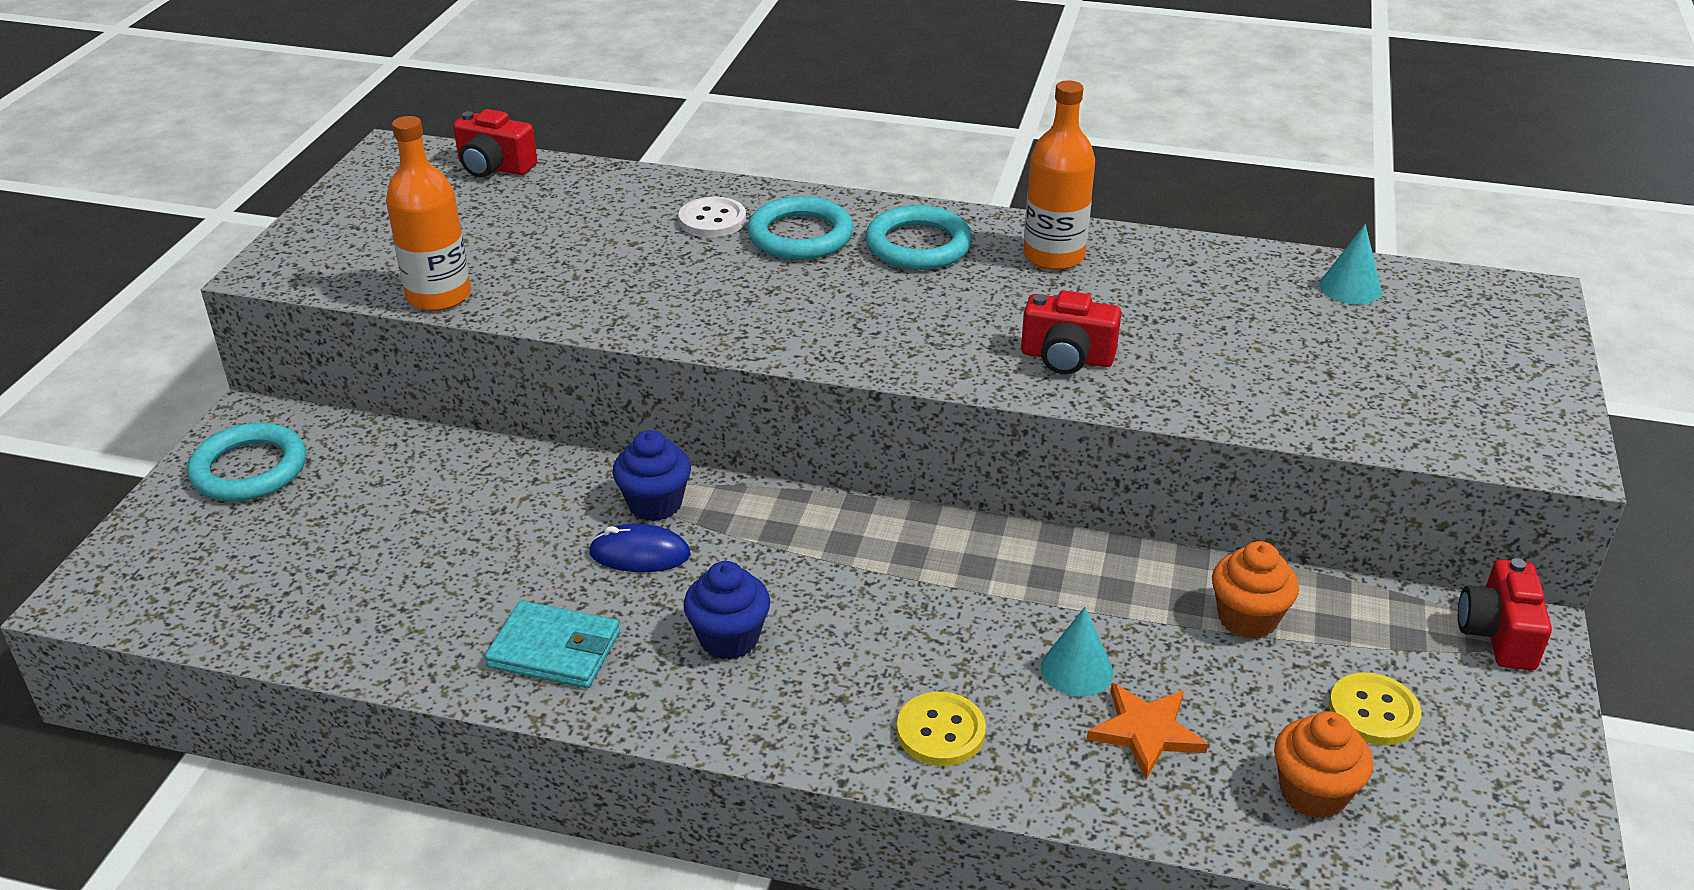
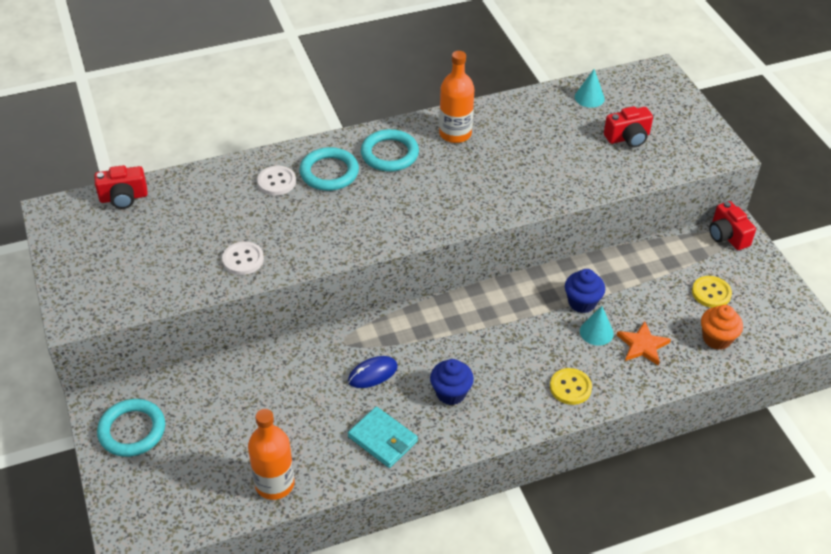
camera: 35 degrees left, 10 degrees up
orange bottle [386,116,471,311] -> orange bottle moved to [248,409,295,500]
turquoise wallet [485,601,620,688] -> turquoise wallet turned 60 degrees clockwise [348,406,418,468]
blue cupcake [613,430,691,521] -> blue cupcake moved to [565,269,605,313]
red camera [1021,290,1121,374] -> red camera moved to [604,106,653,148]
orange cupcake [1212,541,1299,639] -> none
none -> white button [222,242,264,275]

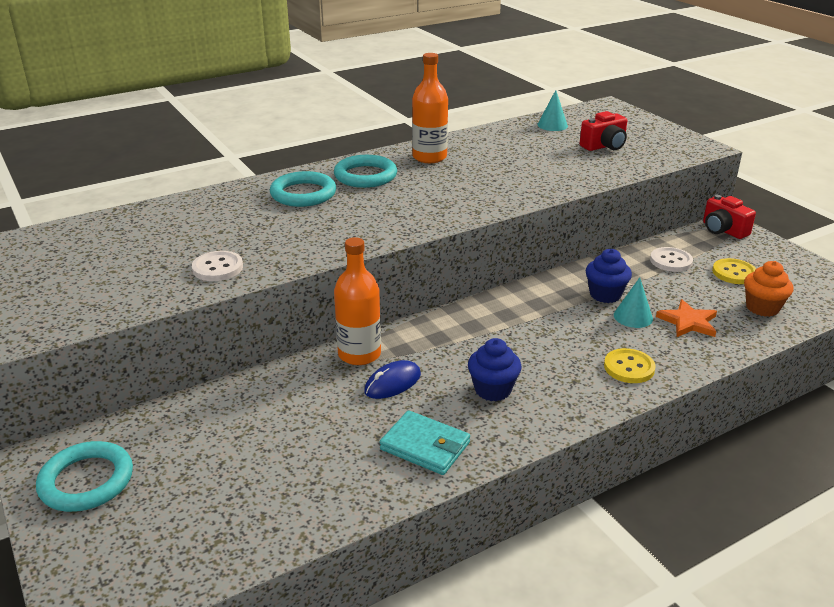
camera: 10 degrees left, 15 degrees down
red camera [94,165,148,209] -> none
orange bottle [248,409,295,500] -> orange bottle moved to [334,237,381,365]
white button [257,166,296,195] -> white button moved to [650,247,693,272]

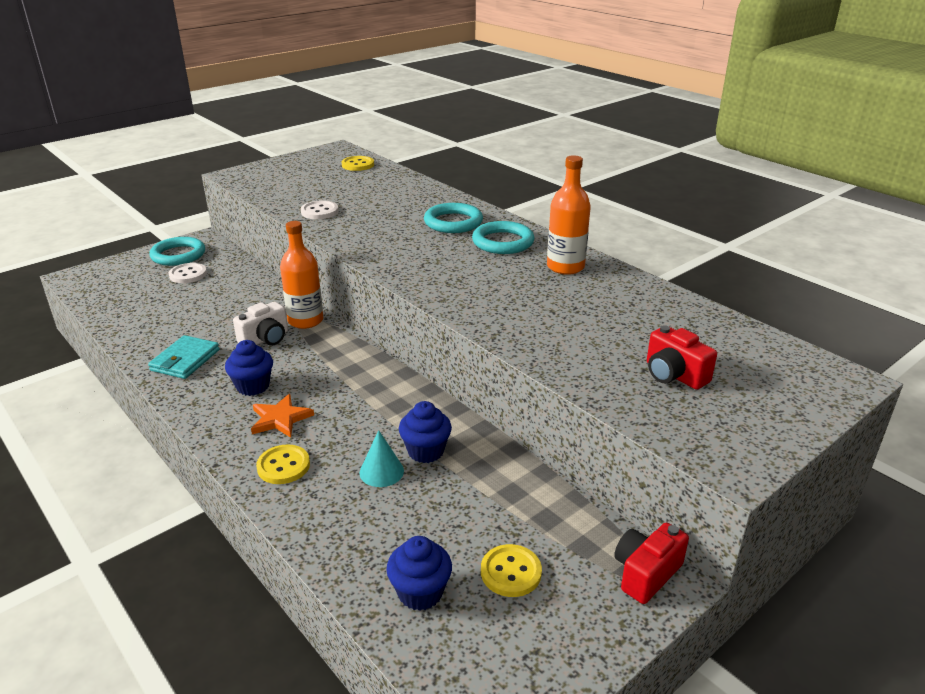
camera: 80 degrees right, 0 degrees up
blue mouse [364,360,421,399] -> white camera [233,302,288,346]
turquoise cone [537,90,568,131] -> none
white button [650,247,693,272] -> white button moved to [169,263,207,283]
orange star [656,299,717,337] -> orange star moved to [251,394,314,438]
orange cupcake [744,261,793,317] -> blue cupcake [386,536,452,611]
none -> yellow button [342,156,374,171]

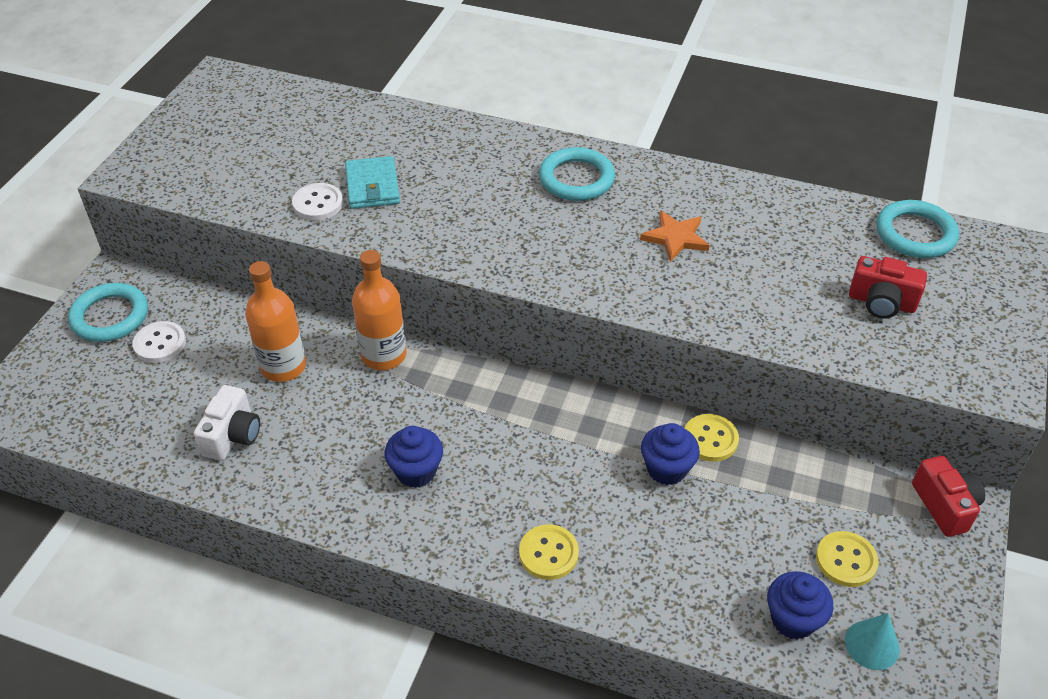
camera: 30 degrees left, 15 degrees up
turquoise wallet [148,335,219,379] -> turquoise wallet moved to [345,156,400,209]
white camera [233,302,288,346] -> white camera moved to [194,385,260,461]
orange star [251,394,314,438] -> orange star moved to [640,211,710,262]
yellow button [342,156,374,171] -> yellow button moved to [685,414,739,462]
turquoise cone [360,430,404,487] -> turquoise cone moved to [845,613,900,670]
turquoise ring [424,203,483,233] -> turquoise ring moved to [876,200,959,258]
orange bottle [547,155,591,275] -> orange bottle moved to [245,261,306,382]
red camera [614,523,689,604] -> red camera turned 150 degrees clockwise [912,456,985,537]

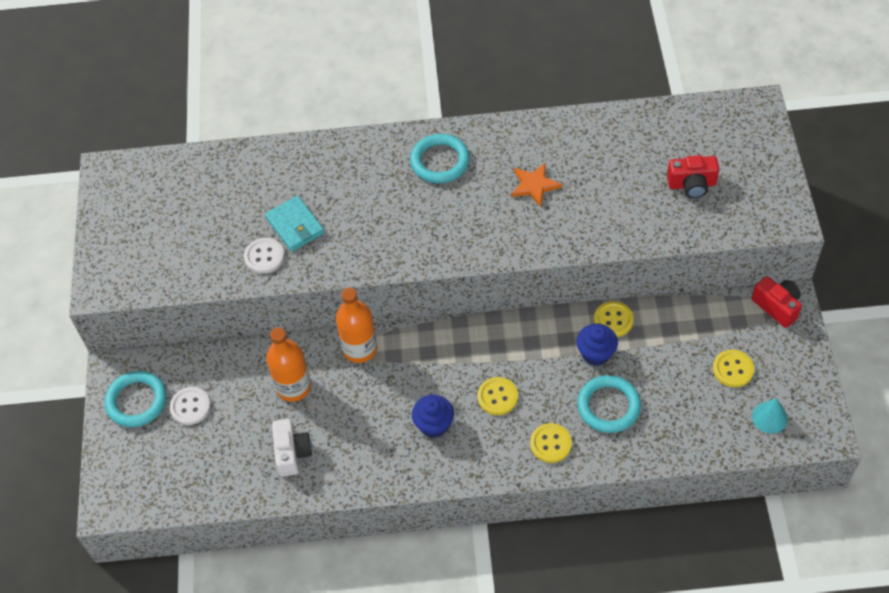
camera: 20 degrees left, 10 degrees up
blue cupcake [767,571,833,639] -> none
turquoise ring [876,200,959,258] -> turquoise ring moved to [577,375,641,433]
none -> yellow button [478,377,518,415]

